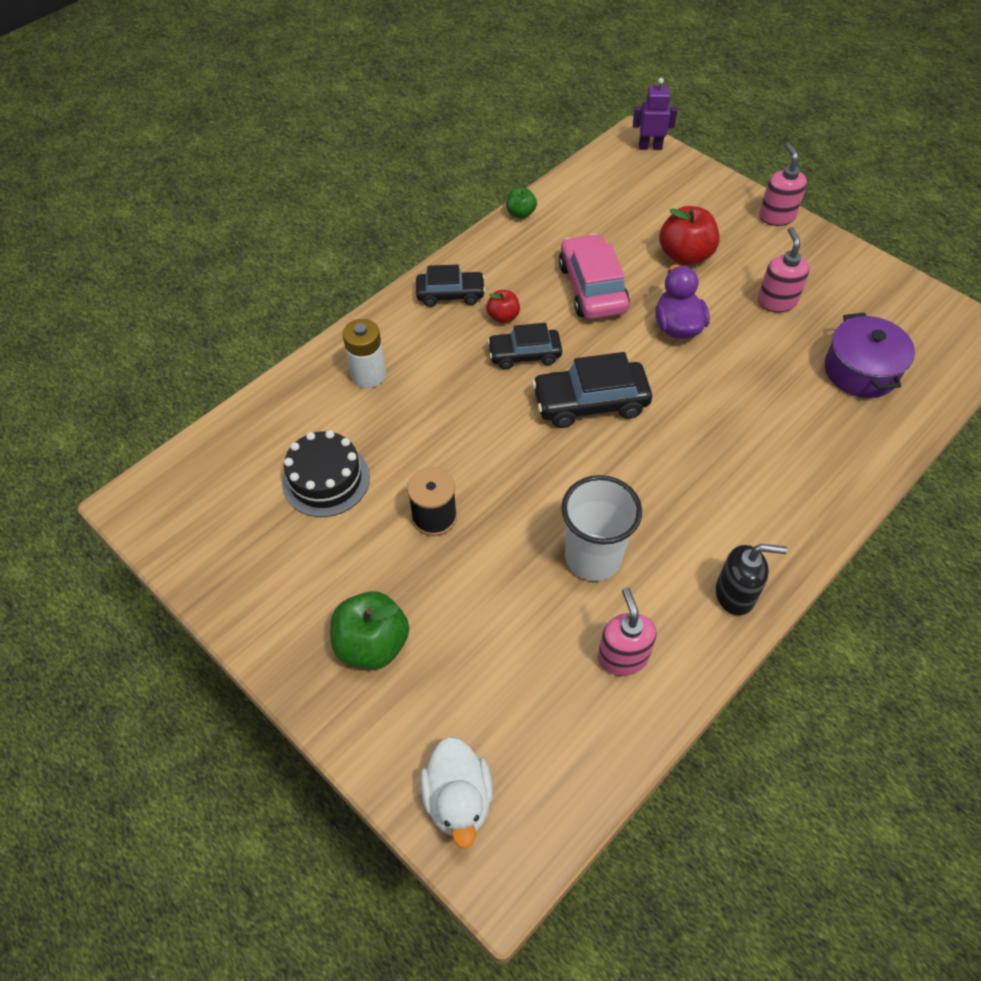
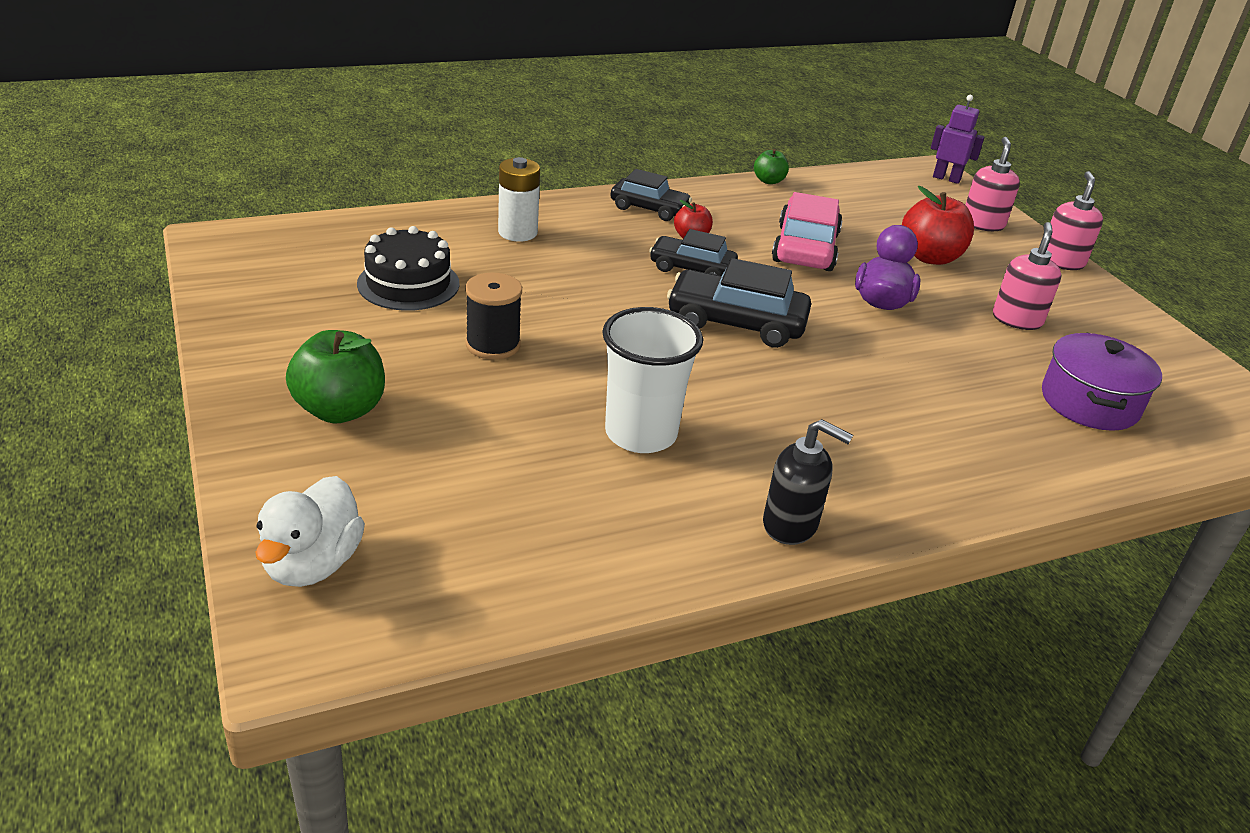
camera: 20 degrees right, 20 degrees down
pink soap dispenser [598,588,657,676] -> pink soap dispenser moved to [965,137,1020,231]

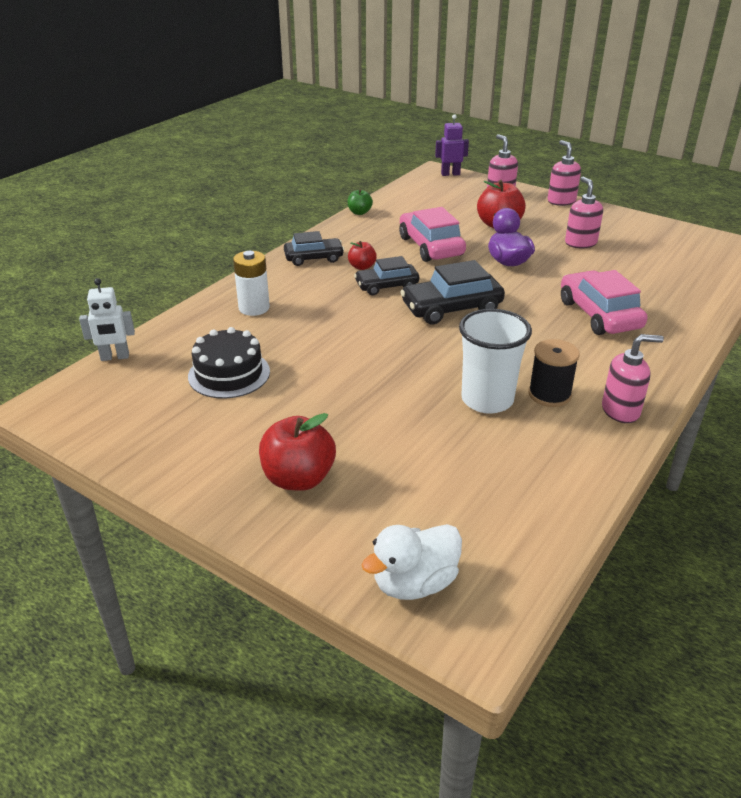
camera: 30 degrees left, 0 degrees up
white duck [255,476,365,587] -> white duck turned 75 degrees clockwise [362,524,462,600]
green apple [286,330,385,423] -> red apple [259,413,336,491]
black spool [465,273,522,360] -> black spool moved to [528,339,580,407]
black soap dispenser [763,419,853,545] -> pink soap dispenser [602,334,664,423]
purple pot [1042,333,1162,431] -> none
none -> white robot [79,278,135,361]
none -> pink car [561,270,647,335]

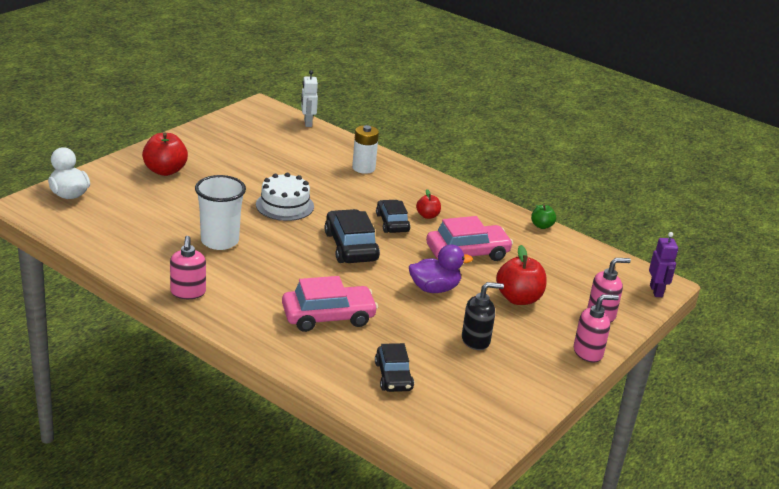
camera: 90 degrees right, 5 degrees down
black cake [188,327,270,399] -> none
black car [284,231,344,266] -> black car moved to [375,343,414,392]
black spool [528,339,580,407] -> none
pink soap dispenser [565,177,603,248] -> black soap dispenser [462,282,504,350]
none -> white cake [256,173,314,221]

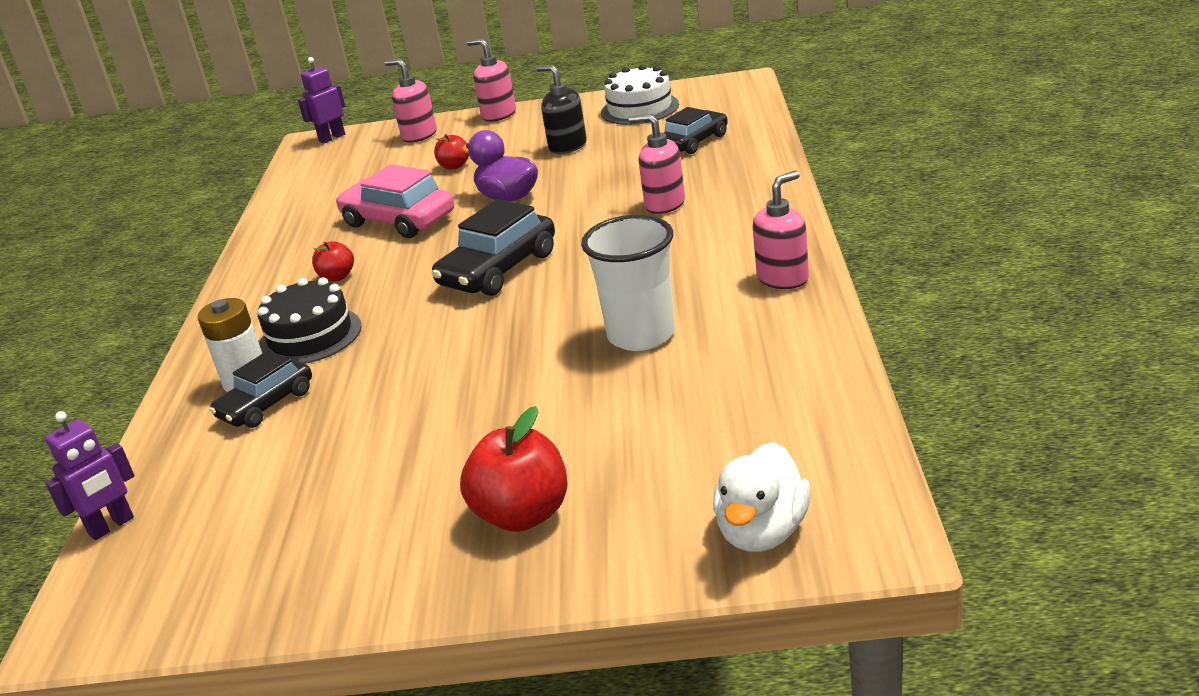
camera: 120 degrees left, 0 degrees up
white cake [256,173,314,221] -> white cake moved to [601,64,679,125]
pink car [282,276,378,332] -> pink soap dispenser [629,114,685,214]
white robot [301,70,318,127] -> purple robot [45,411,135,540]
black car [376,200,410,233] -> black car moved to [210,350,312,428]
red apple [496,245,547,305] -> red apple [434,134,469,170], size x0.55
green apple [531,205,556,229] -> none
none -> black cake [258,277,362,364]

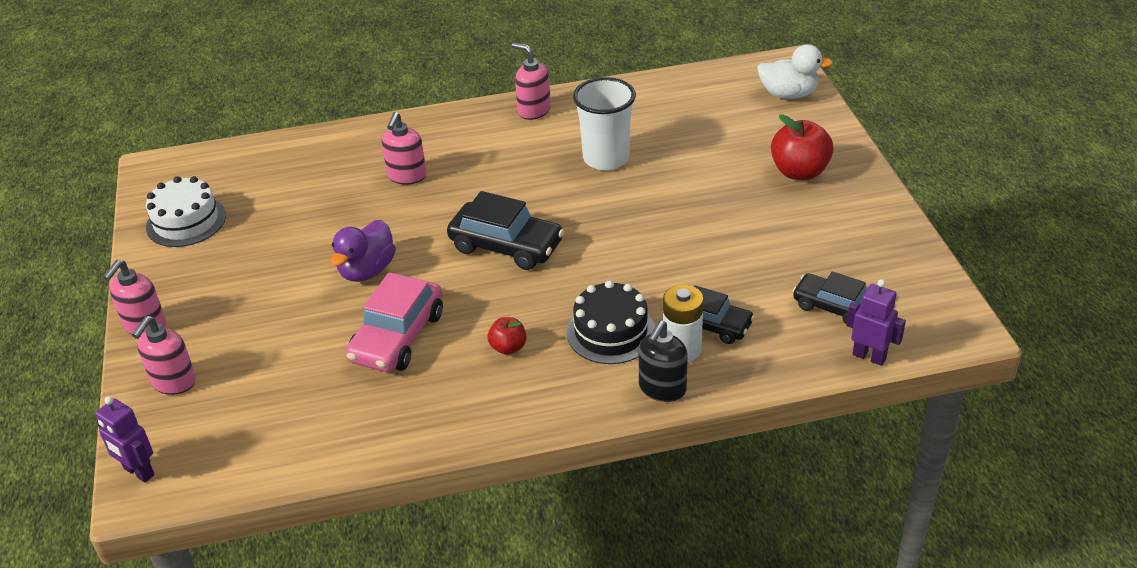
camera: 105 degrees left, 10 degrees up
red apple [434,134,469,170] -> none
black soap dispenser [536,65,587,154] -> black soap dispenser moved to [639,320,688,402]
black car [664,107,728,154] -> black car moved to [793,271,867,324]

